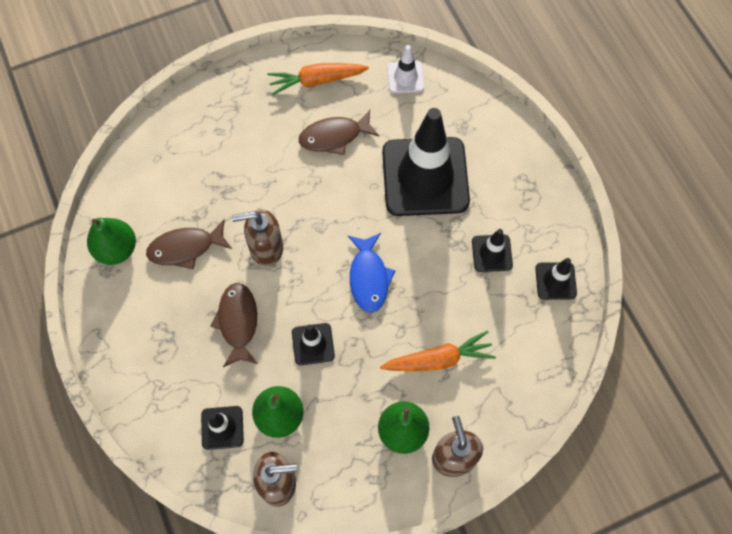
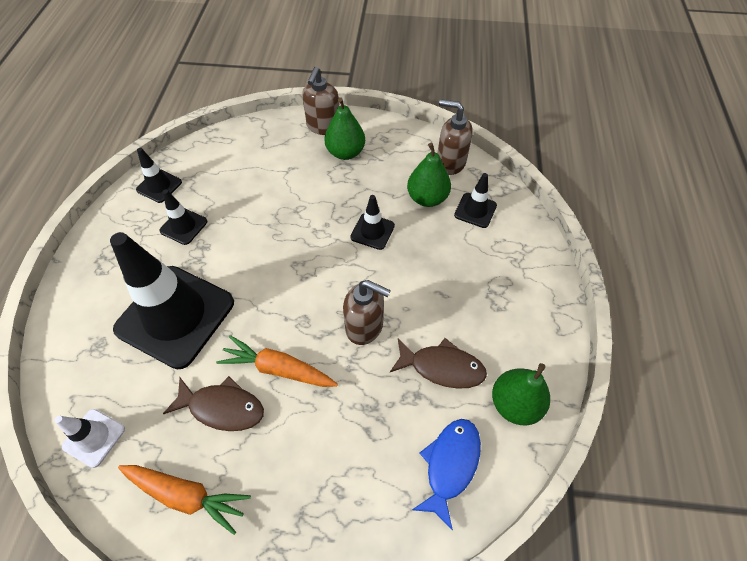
camera: 150 degrees left, 10 degrees down
brown fish [210,283,258,367] -> none
blue fish [348,233,396,313] -> blue fish moved to [412,419,481,530]
orange carrot [380,331,496,371] -> orange carrot moved to [216,335,338,387]

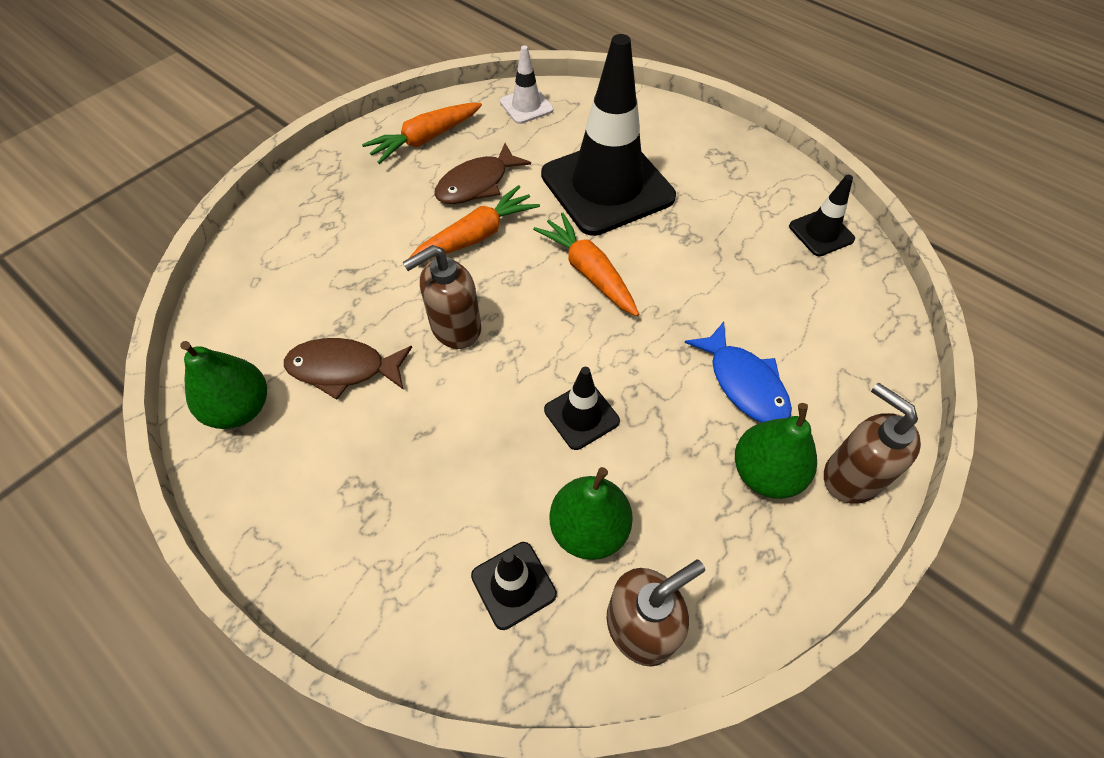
camera: 125 degrees right, 0 degrees up
black traffic cone [159,189,207,245] -> none
brown fish [390,338,487,389] -> brown fish turned 45 degrees clockwise [284,338,412,400]
blue fish [412,419,481,530] -> blue fish moved to [685,322,792,423]
none -> orange carrot [533,213,639,316]

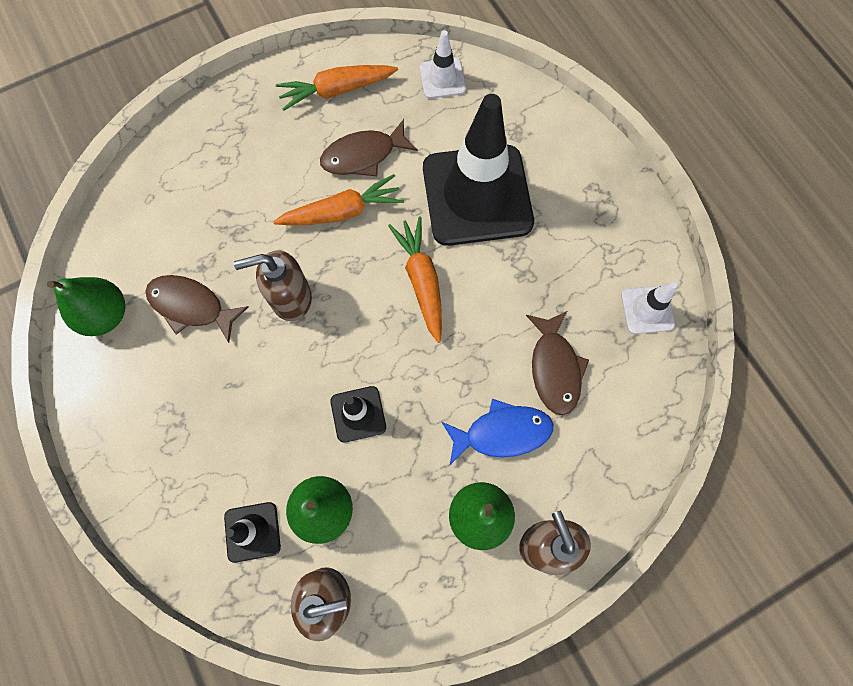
camera: 20 degrees right, 15 degrees up
blue fish [685,322,792,423] -> blue fish turned 90 degrees counterclockwise [442,399,553,465]
black traffic cone [789,175,855,256] -> white traffic cone [621,282,677,334]
none -> brown fish [526,311,589,415]

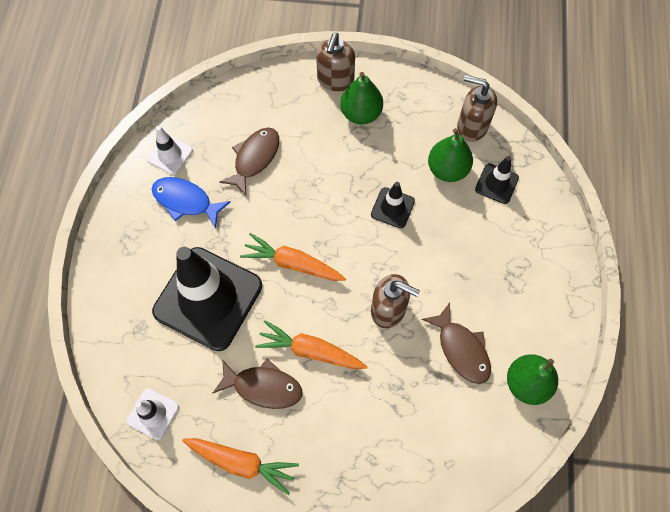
camera: 145 degrees left, 5 degrees down
orange carrot [388,216,442,343] -> orange carrot turned 90 degrees clockwise [240,233,346,281]
blue fish [442,399,553,465] -> blue fish moved to [152,177,231,228]

